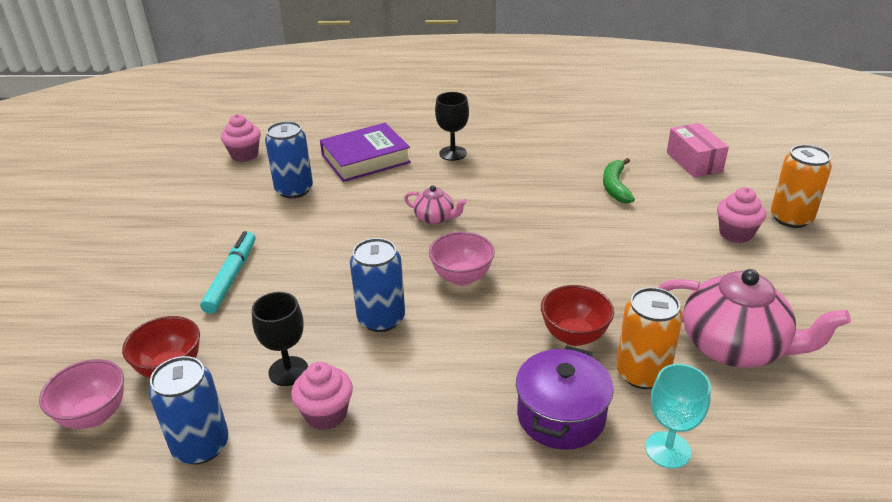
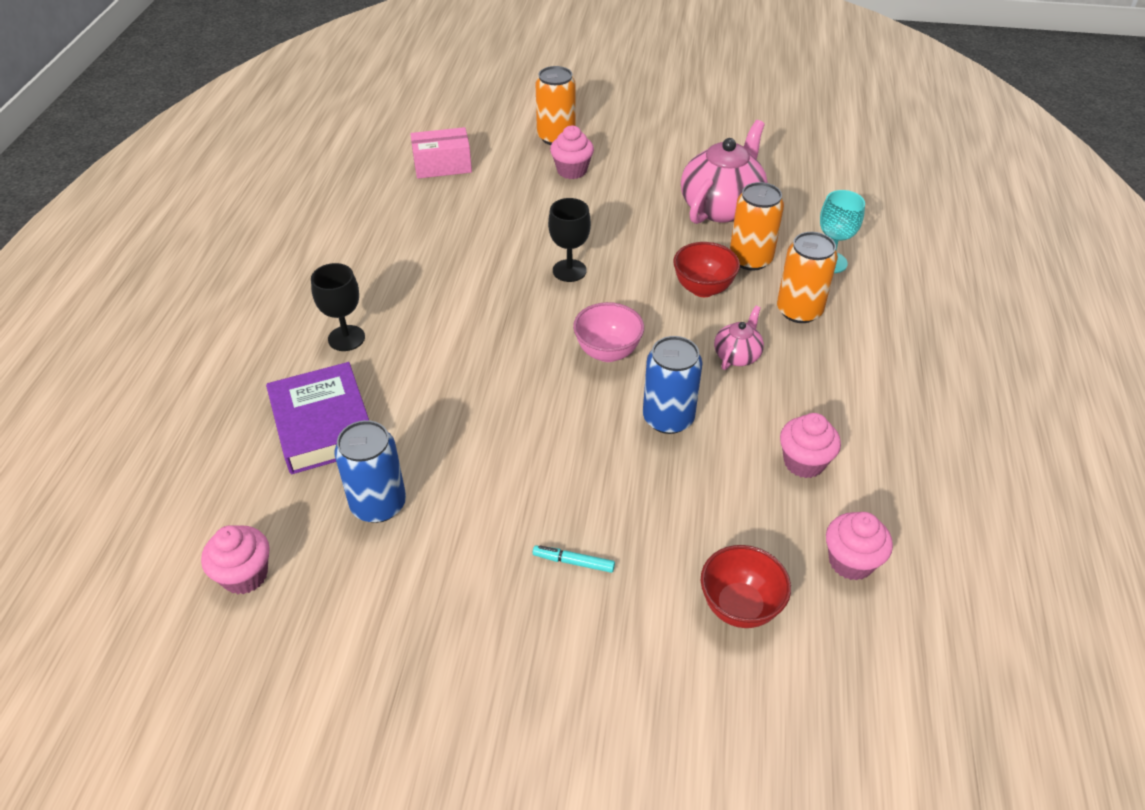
camera: 85 degrees left, 10 degrees up
pink bowl [39,359,124,429] -> none
blue can [149,356,229,464] -> pink cupcake [826,512,893,581]
turquoise marker [200,231,255,314] -> turquoise marker [533,545,615,573], size x0.55
black goblet [252,292,308,386] -> black goblet moved to [548,198,591,282]
pink teapot [404,186,467,225] -> pink teapot moved to [714,306,764,370]
purple pot [516,345,614,450] -> orange can [777,232,838,323]
green banana [603,158,635,203] -> none

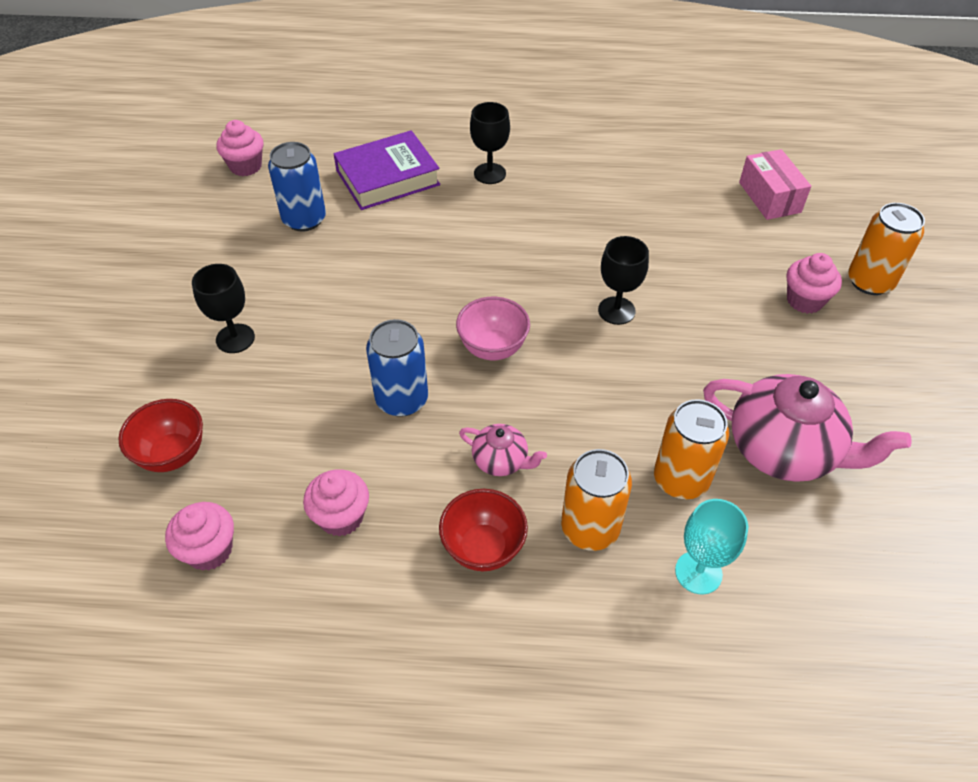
camera: 85 degrees right, 5 degrees up
turquoise marker [533,545,615,573] -> black goblet [192,264,255,353]
red bowl [673,242,740,297] -> red bowl moved to [439,489,528,571]

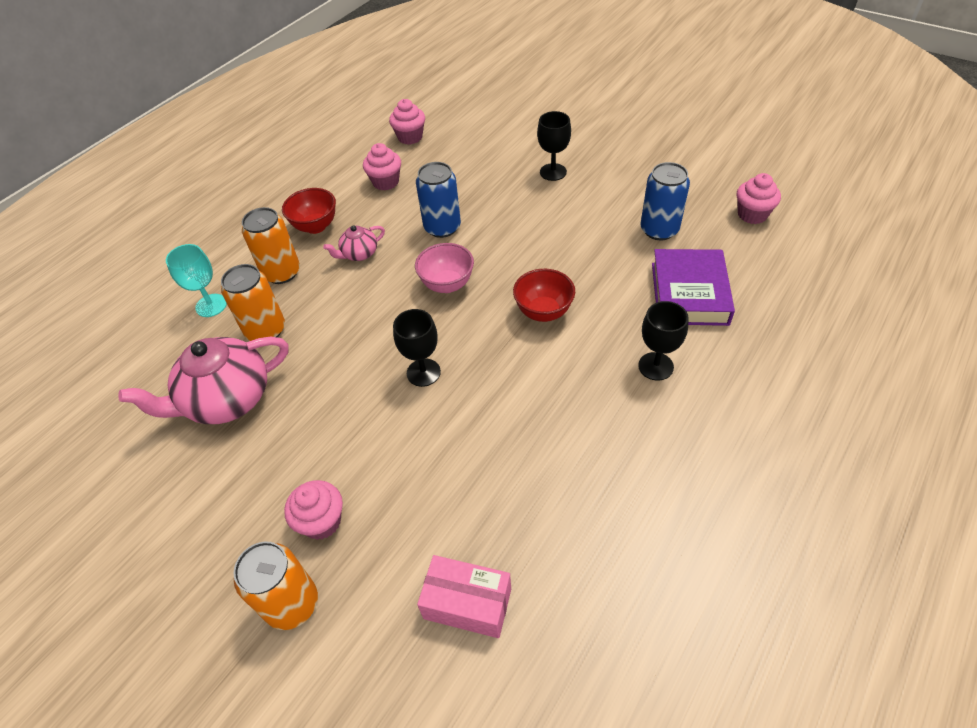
camera: 125 degrees right, 0 degrees up
red bowl [118,399,203,472] -> red bowl moved to [513,269,575,322]

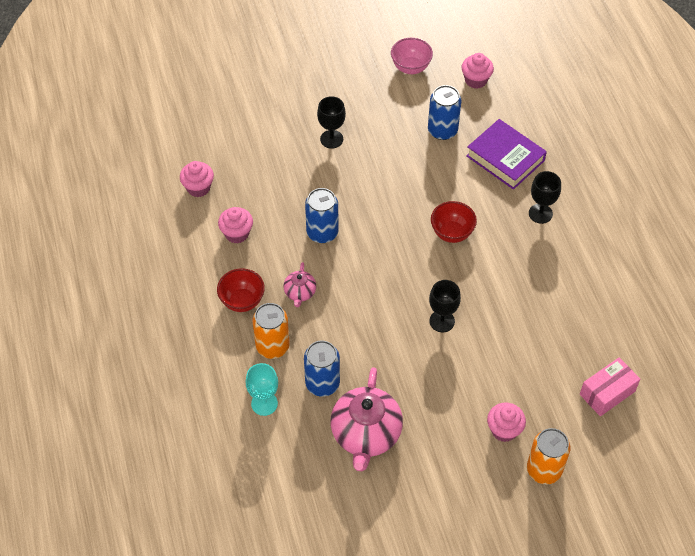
camera: 55 degrees left, 5 degrees up
orange can [221,264,285,341] -> blue can [304,341,340,397]
pink bowl [415,243,474,293] -> pink bowl moved to [391,38,433,74]

